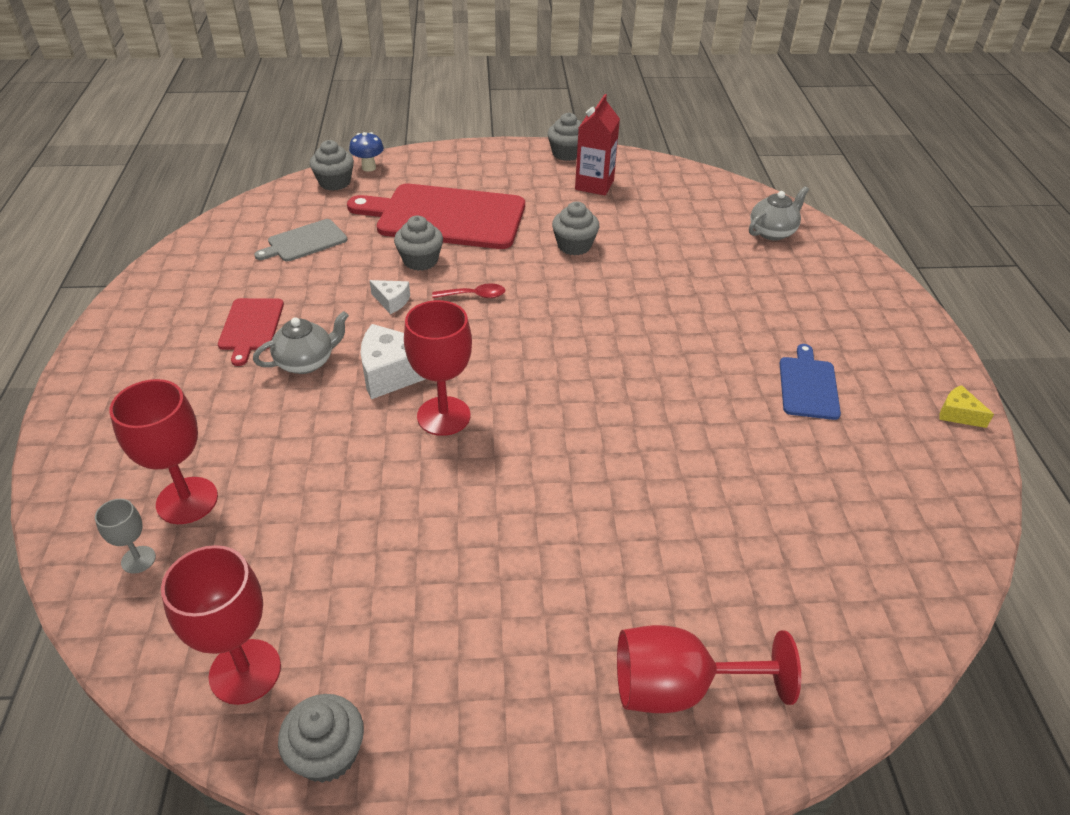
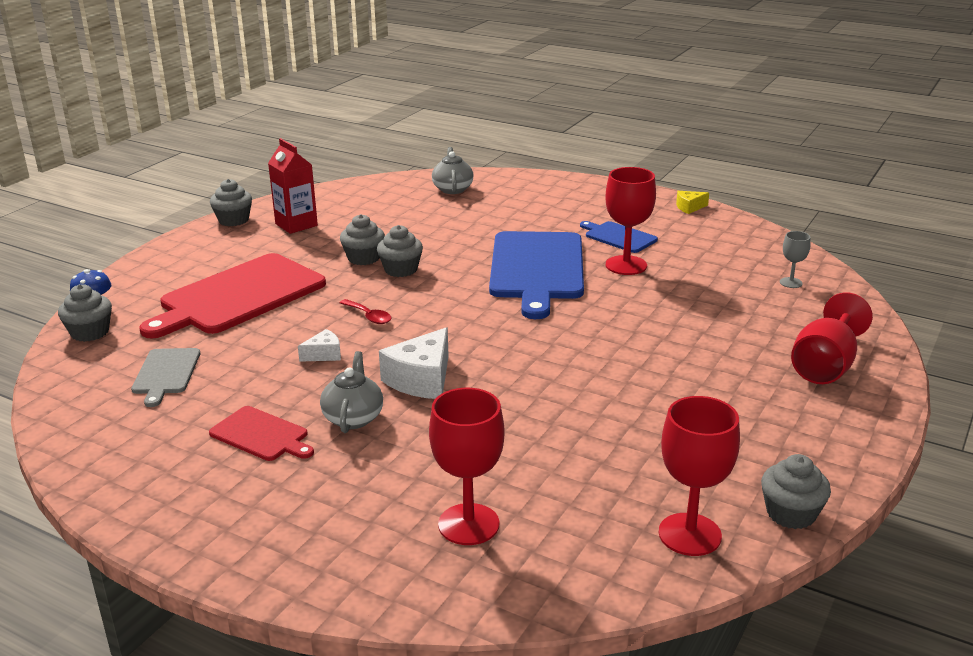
camera: 55 degrees left, 15 degrees down
grey goblet [95,499,156,574] -> grey goblet moved to [780,231,811,288]
grey cupcake [394,216,443,271] -> grey cupcake moved to [377,225,423,277]
red goblet [404,300,472,436] -> red goblet moved to [605,167,656,275]
red spoon [432,284,505,298] -> red spoon turned 105 degrees clockwise [339,299,392,324]
none -> blue cutting board [489,231,584,319]

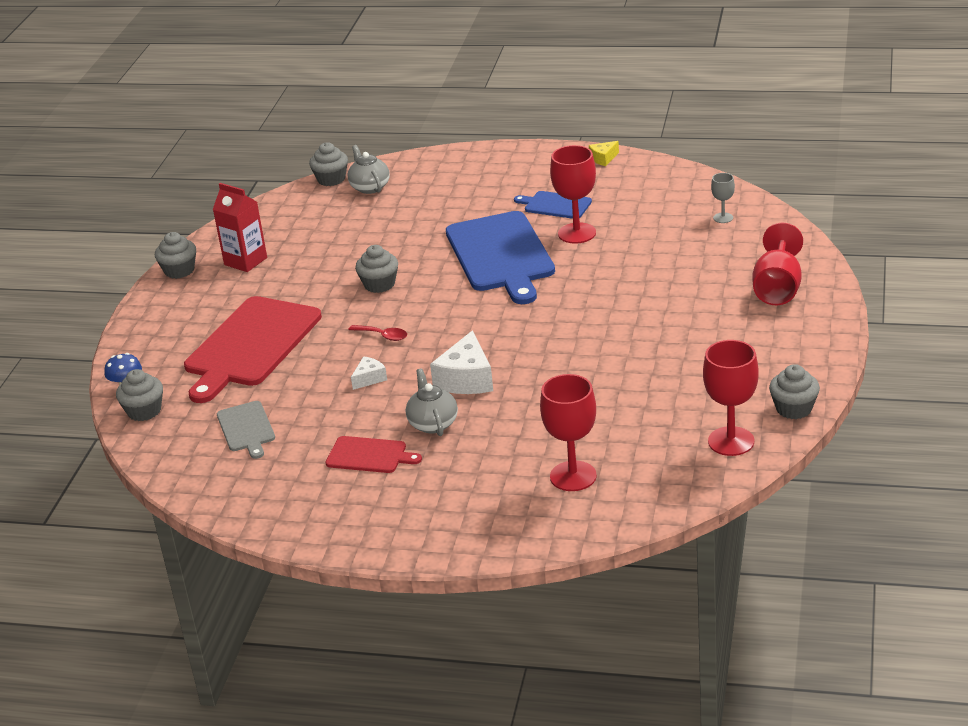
camera: 15 degrees left, 5 degrees up
grey cupcake [340,214,385,265] -> grey cupcake moved to [309,142,348,186]

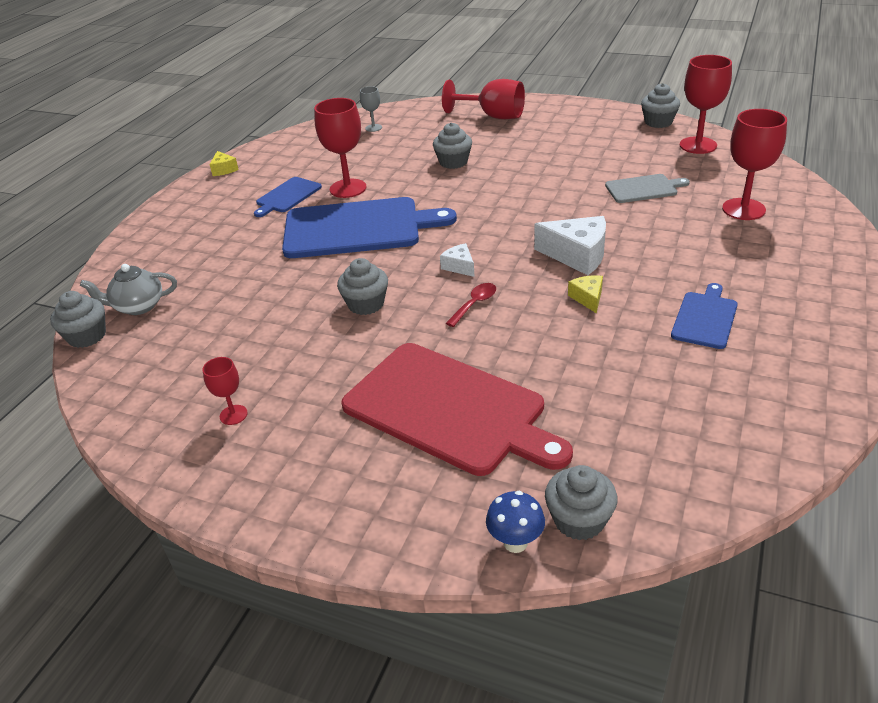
camera: 80 degrees left, 5 degrees up
grey cupcake [155,232,196,279] -> grey cupcake moved to [433,123,472,169]
red carton [213,183,267,272] -> red goblet [202,357,248,425]
grey cutting board [217,401,275,459] -> grey cutting board moved to [605,174,690,203]
red cutting board [326,436,422,473] -> blue cutting board [671,283,738,349]
white cheese [351,356,387,390] -> white cheese moved to [440,243,475,277]
grey teapot [406,368,458,436] -> none
none -> yellow cheese [568,275,603,313]

